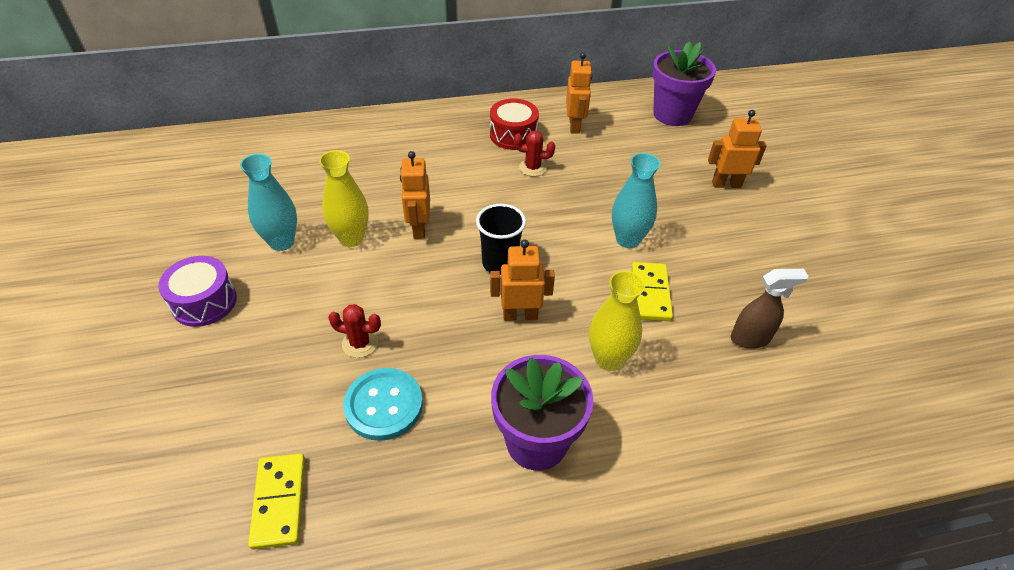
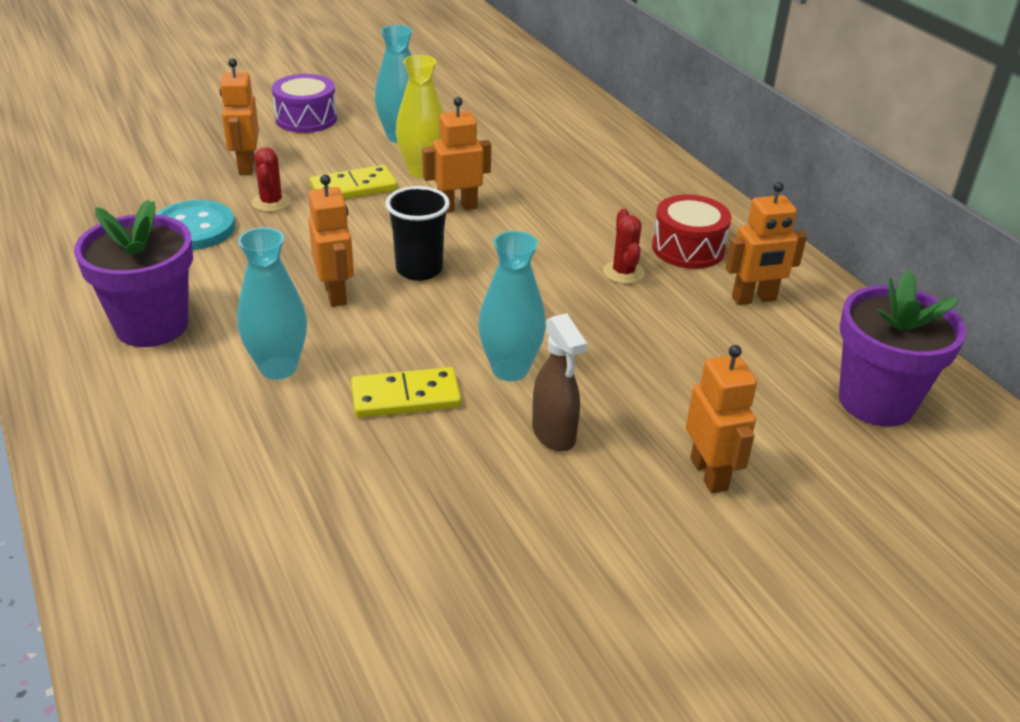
camera: 75 degrees right, 10 degrees down
yellow domino [248,453,305,550] -> yellow domino moved to [310,165,397,199]
yellow vase [589,271,645,371] -> turquoise vase [237,227,307,380]
brown spray bottle [731,269,809,349] -> brown spray bottle moved to [532,313,587,451]
none -> orange robot [220,58,259,175]

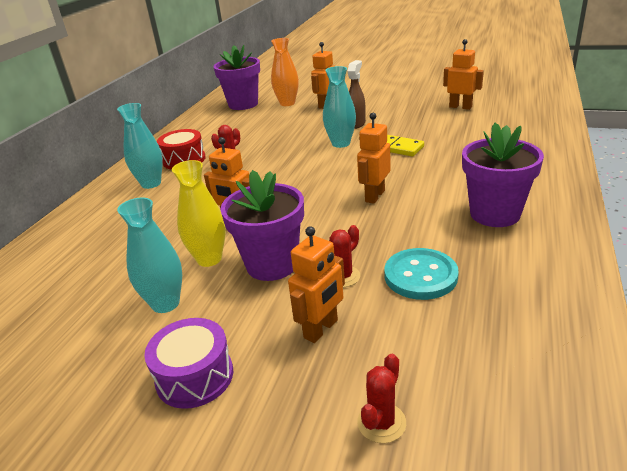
camera: 130 degrees left, 5 degrees down
turquoise vase [237,227,307,380] -> turquoise vase moved to [117,103,163,189]
yellow domino [310,165,397,199] -> purple flower pot [220,170,304,281]
black cup [385,186,450,281] -> none
orange robot [725,182,807,305] -> orange robot moved to [443,39,484,110]
none -> orange vase [271,38,299,106]
none -> red cactus [357,354,406,443]

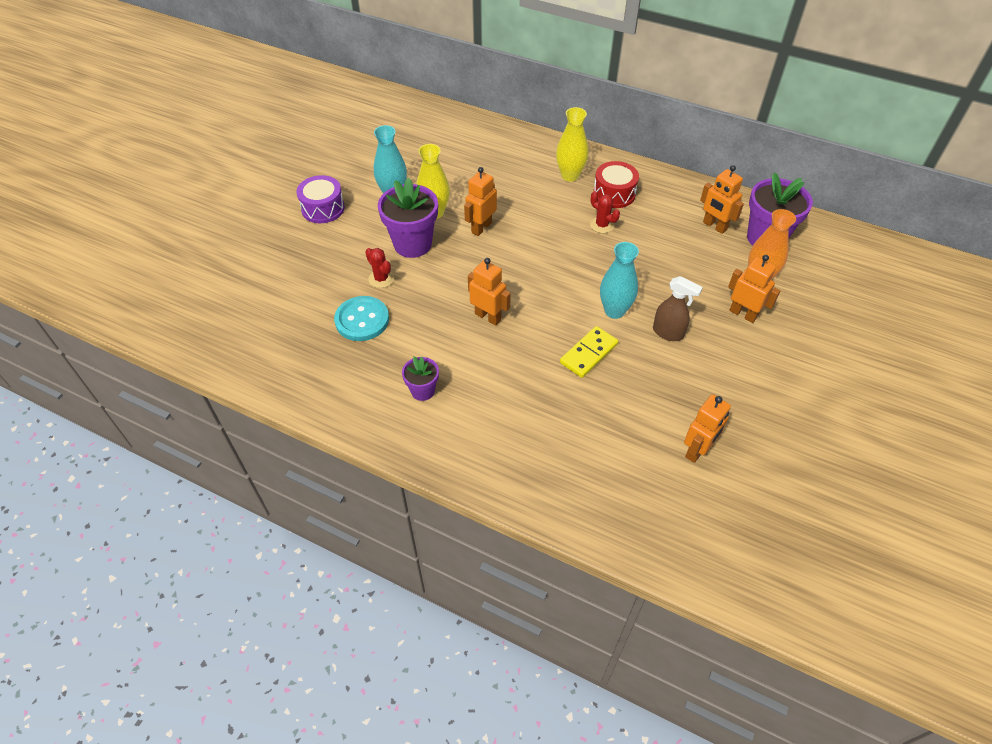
camera: 95 degrees right, 20 degrees up
turquoise vase [117,103,163,189] -> yellow vase [556,107,588,182]
orange robot [288,226,345,343] -> orange robot moved to [700,165,744,234]
red cactus [357,354,406,443] -> none
purple flower pot [462,123,544,227] -> purple flower pot [402,357,439,401], size x0.54

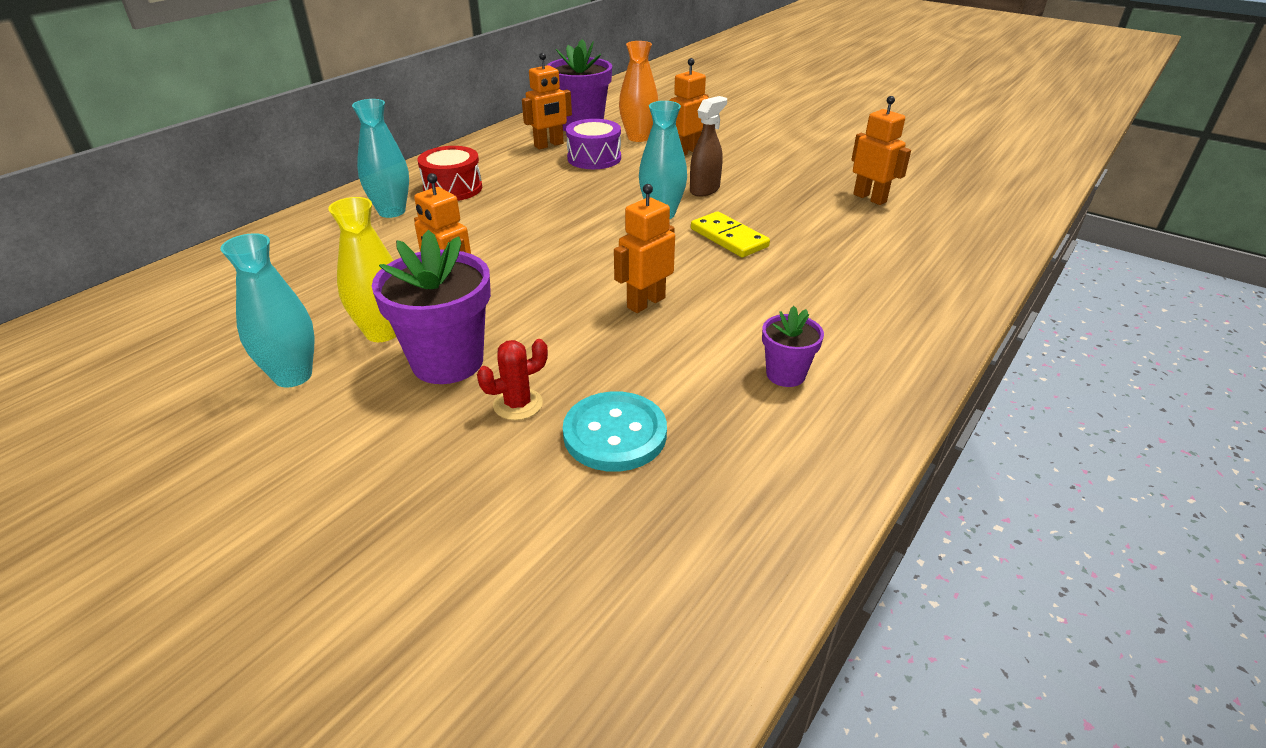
camera: 80 degrees left, 15 degrees down
purple drum [296,175,345,223] -> purple drum moved to [566,119,621,169]
yellow vase [556,107,588,182] -> turquoise vase [352,99,409,218]
red cactus [590,191,620,233] -> none

